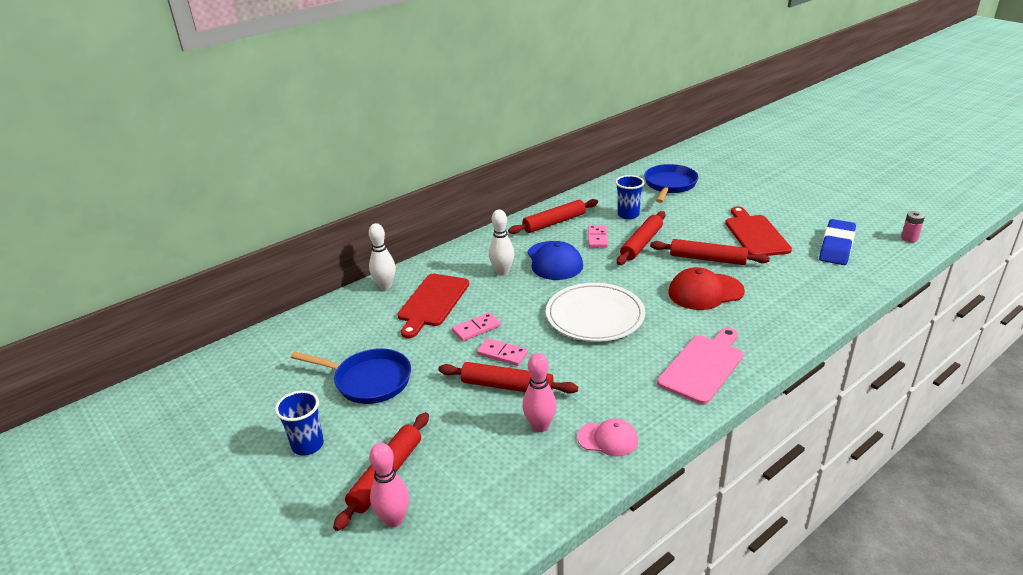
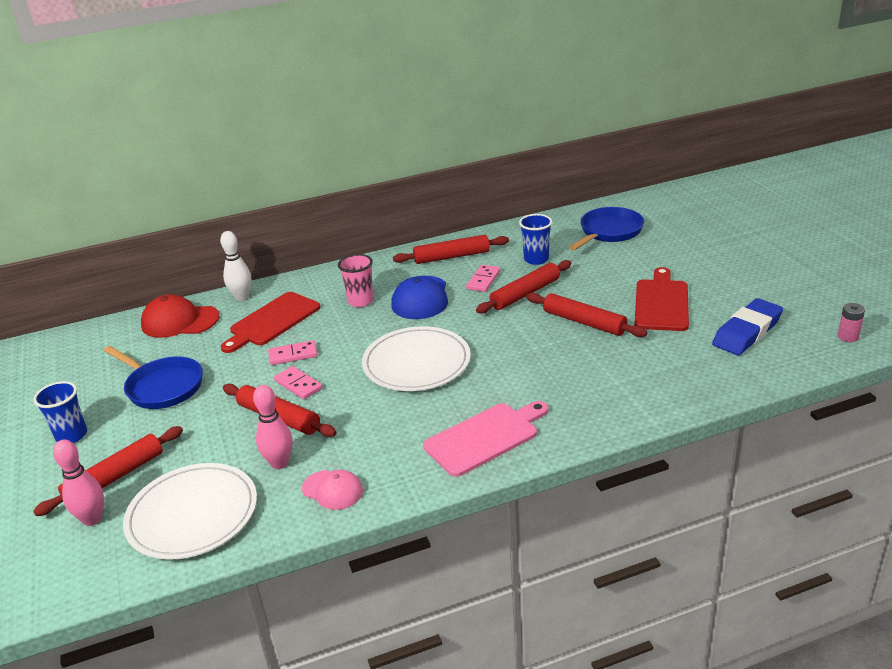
camera: 20 degrees right, 0 degrees up
white bowling pin [489,210,514,276] -> pink cup [338,254,374,307]
red cap [668,267,745,310] -> red cap moved to [141,294,220,338]
none -> white plate [123,463,257,560]

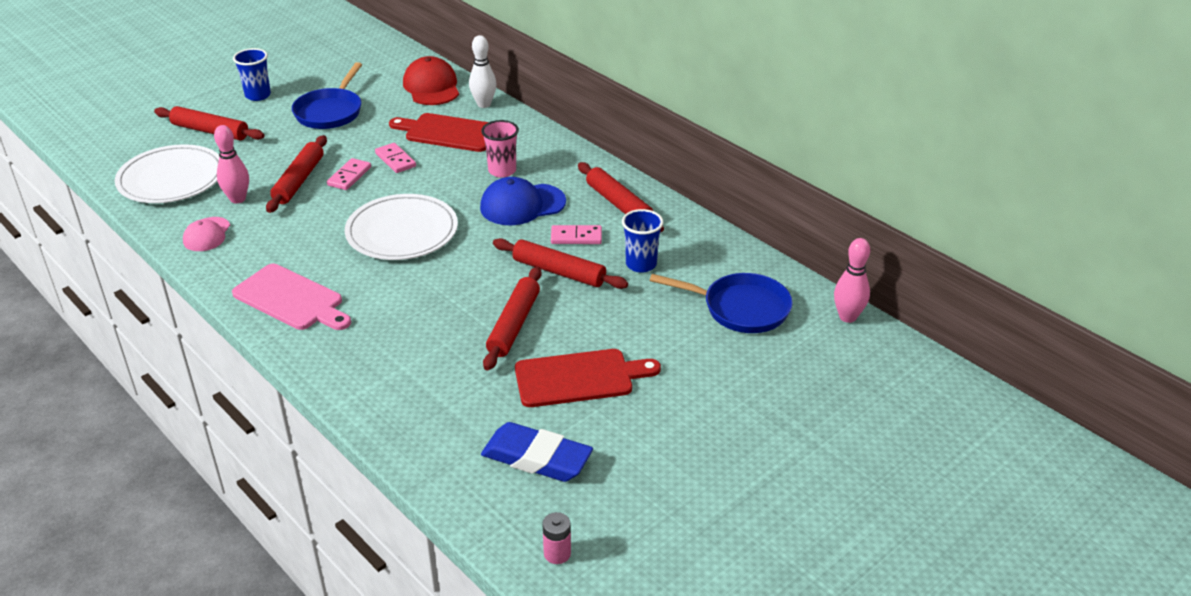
camera: 65 degrees right, 5 degrees up
pink bowling pin [53,440,104,526] -> pink bowling pin moved to [834,238,870,323]

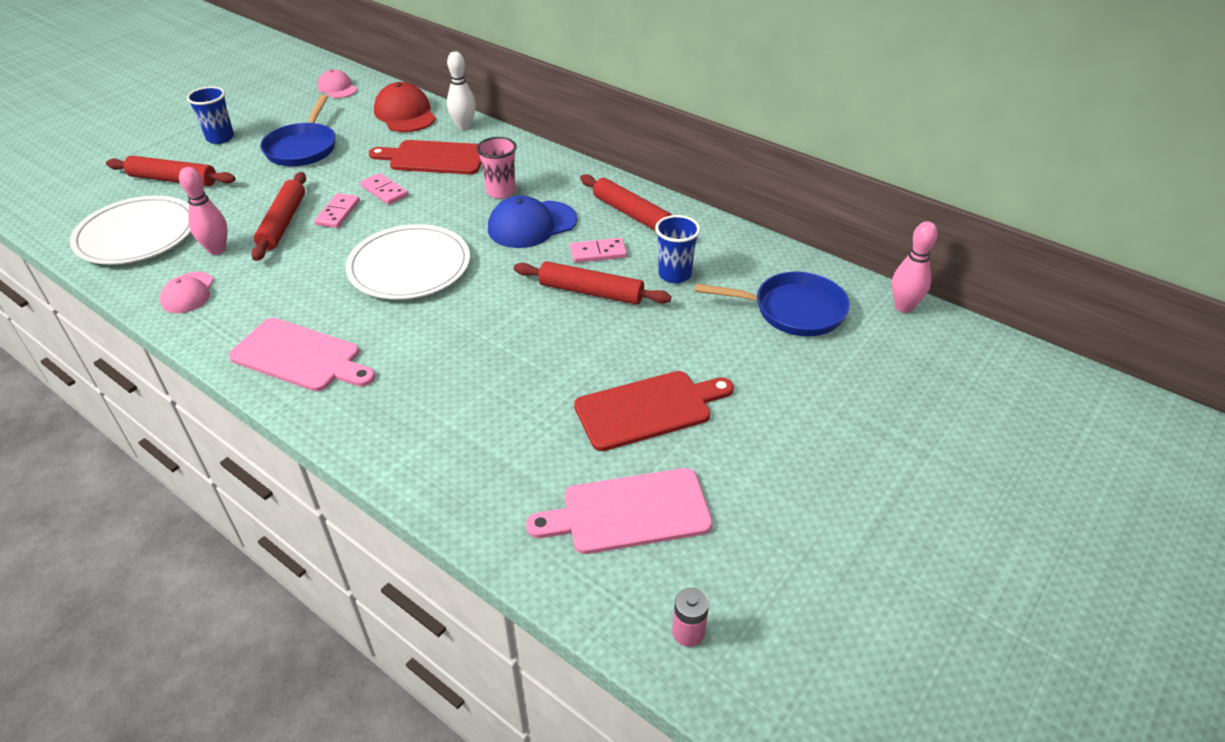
camera: 10 degrees left, 5 degrees up
blue eraser [481,422,593,482] -> pink cutting board [526,468,713,554]
red rolling pin [483,267,542,371] -> none
none -> pink cap [318,69,357,98]

